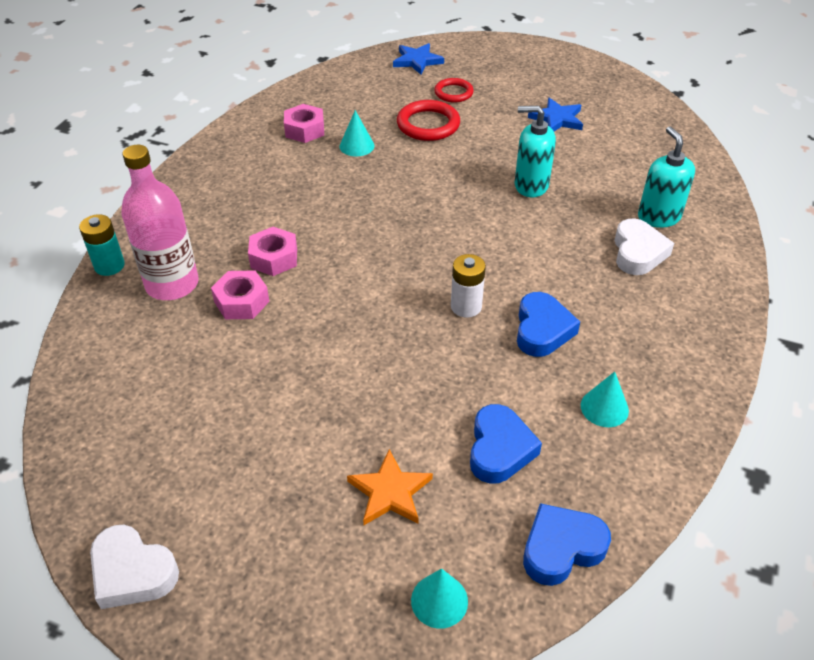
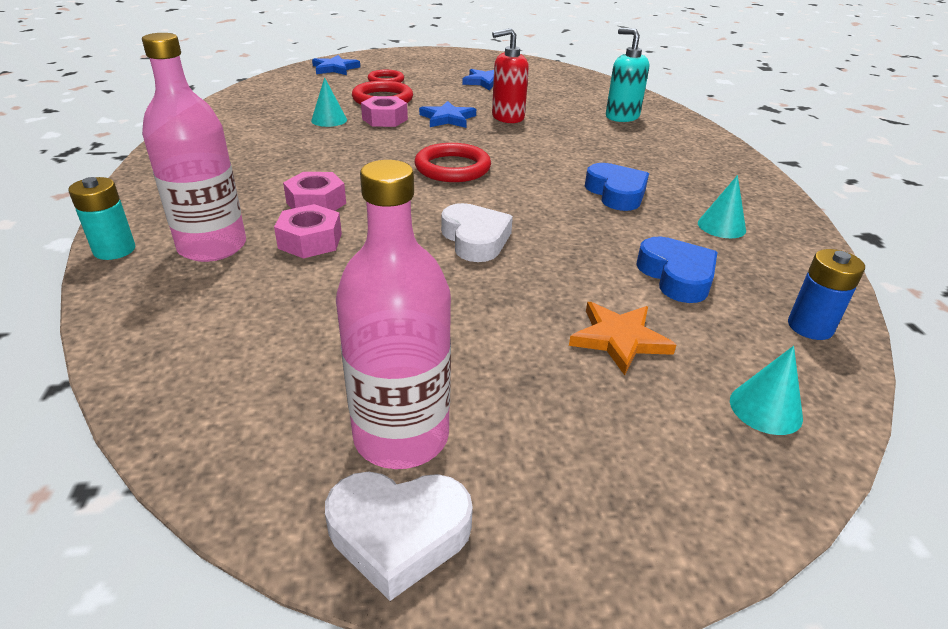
camera: 30 degrees left, 10 degrees down
pink nut [284,104,324,143] -> pink nut moved to [361,96,408,127]
white battery [451,254,486,318] -> none
turquoise soap dispenser [515,106,556,197] -> red soap dispenser [492,28,529,123]
blue heart [523,503,611,586] -> blue battery [788,249,865,340]
white heart [614,219,674,275] -> white heart moved to [441,203,513,262]
none -> pink bottle [336,160,451,469]
none -> red ring [415,143,491,182]
none -> blue star [419,101,476,128]

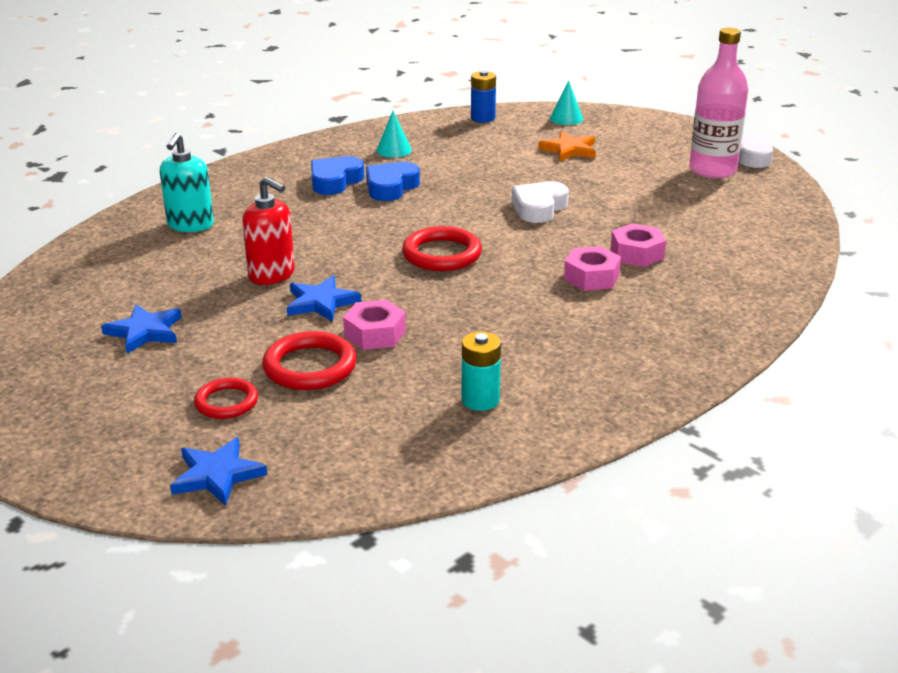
camera: 125 degrees left, 5 degrees down
turquoise battery [69,177,135,260] -> turquoise battery moved to [462,332,501,411]
pink bottle [142,33,246,262] -> none
turquoise cone [311,77,347,127] -> none
blue heart [636,236,717,303] -> blue heart moved to [311,156,364,195]

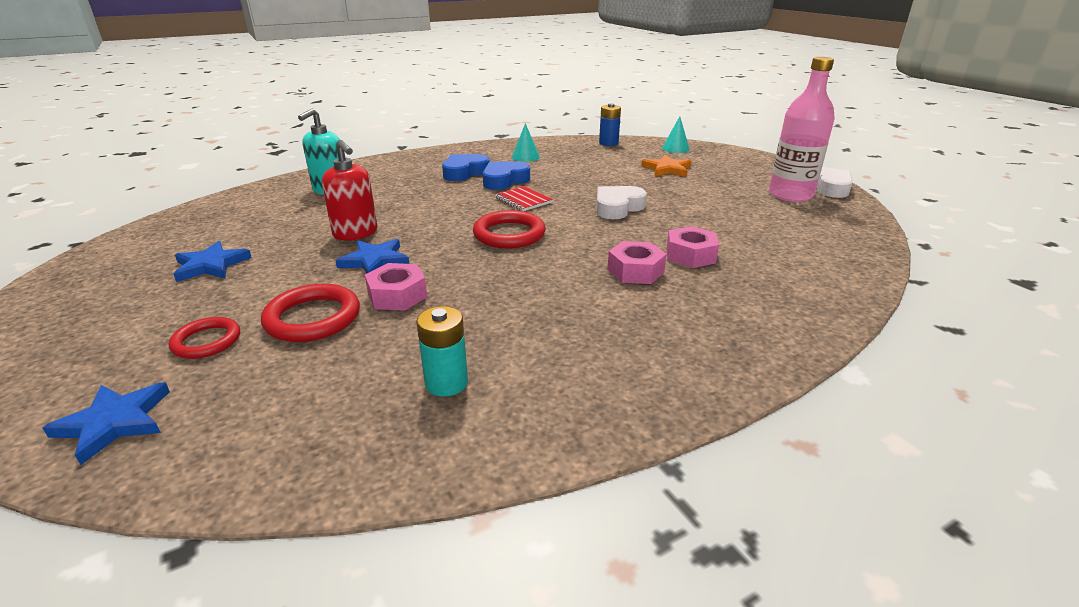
camera: 15 degrees right, 0 degrees up
none -> red notebook [495,186,553,211]

